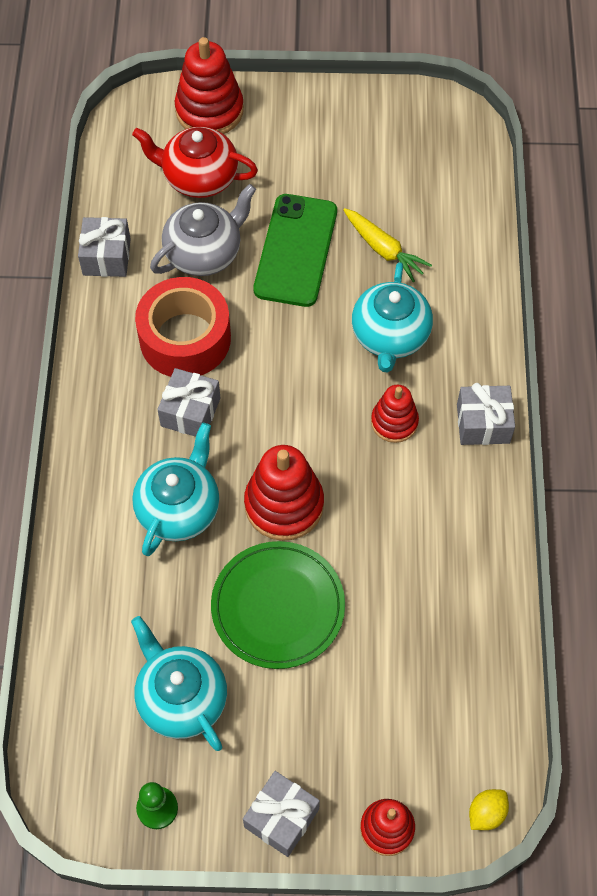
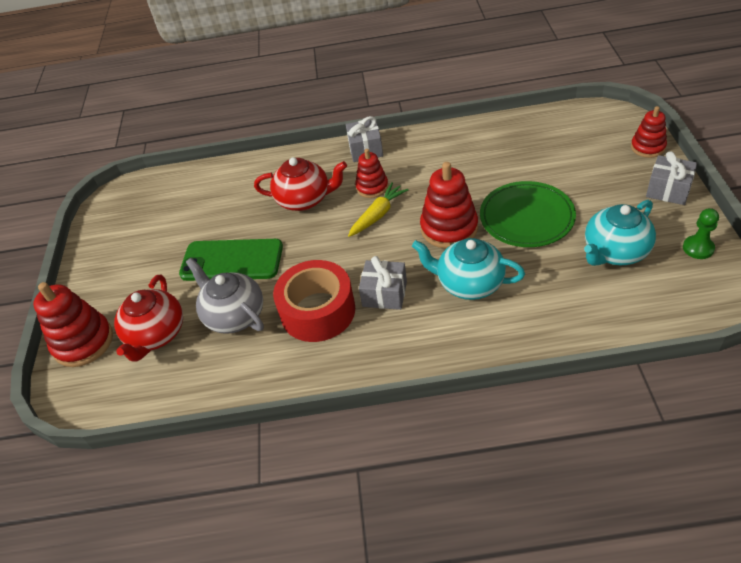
camera: 90 degrees left, 15 degrees down
grey gift [78,217,131,277] -> none
yellow carrot [343,208,432,282] -> yellow carrot moved to [348,182,408,237]
turquoise teapot [352,262,433,373] -> red teapot [254,157,347,211]
yellow lemon [469,789,509,830] -> none

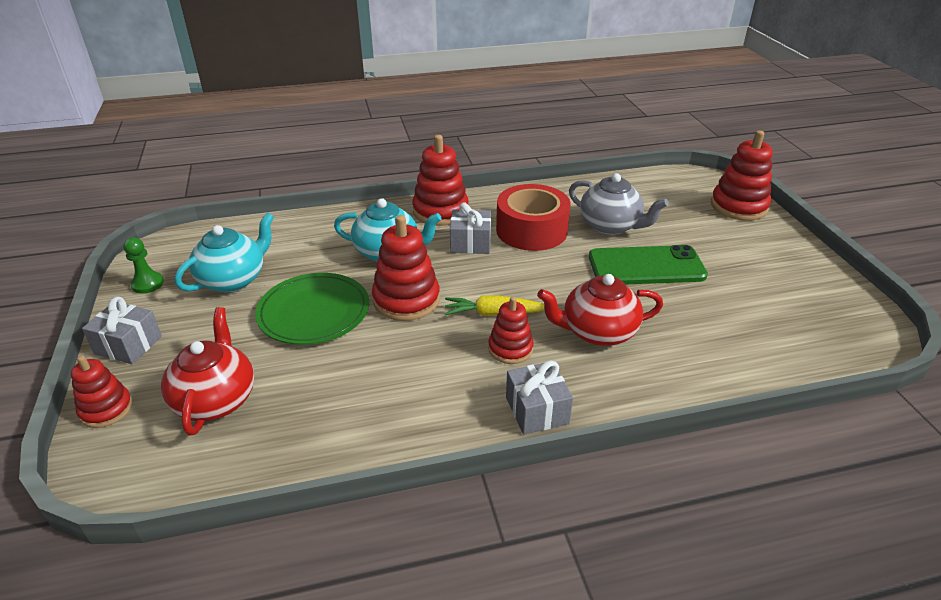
camera: 165 degrees right, 10 degrees down
red teapot [114,275,183,362] -> red teapot moved to [161,307,254,436]
yellow carrot [348,182,408,237] -> yellow carrot turned 60 degrees clockwise [444,295,544,316]
none -> red stacking toy [412,135,469,226]

